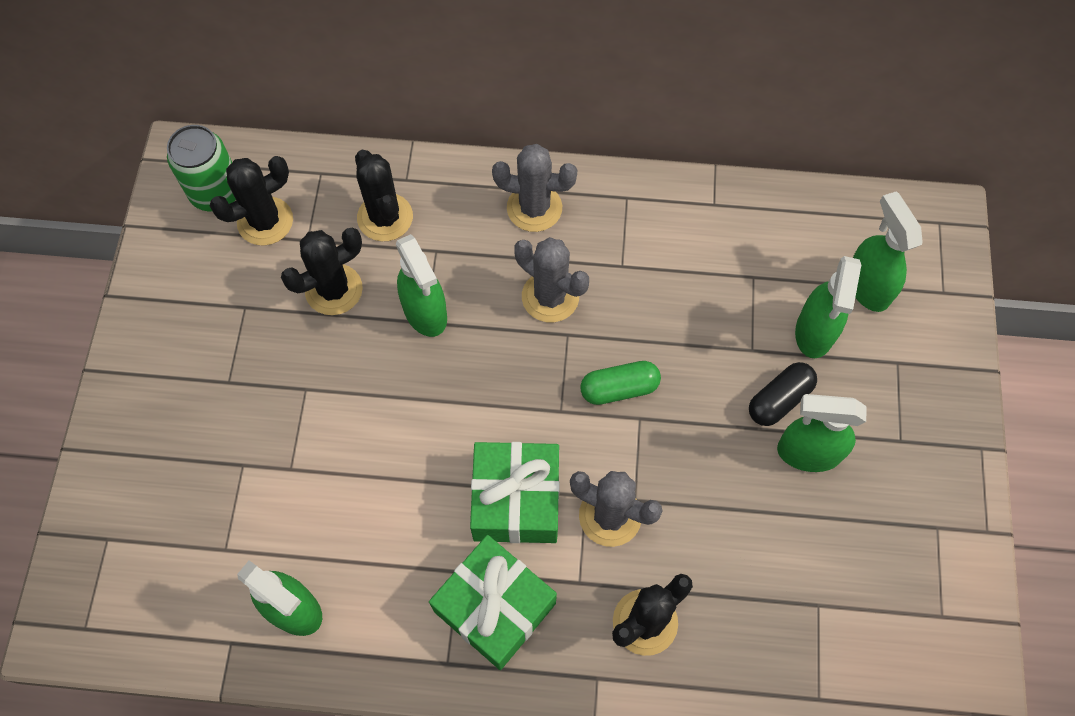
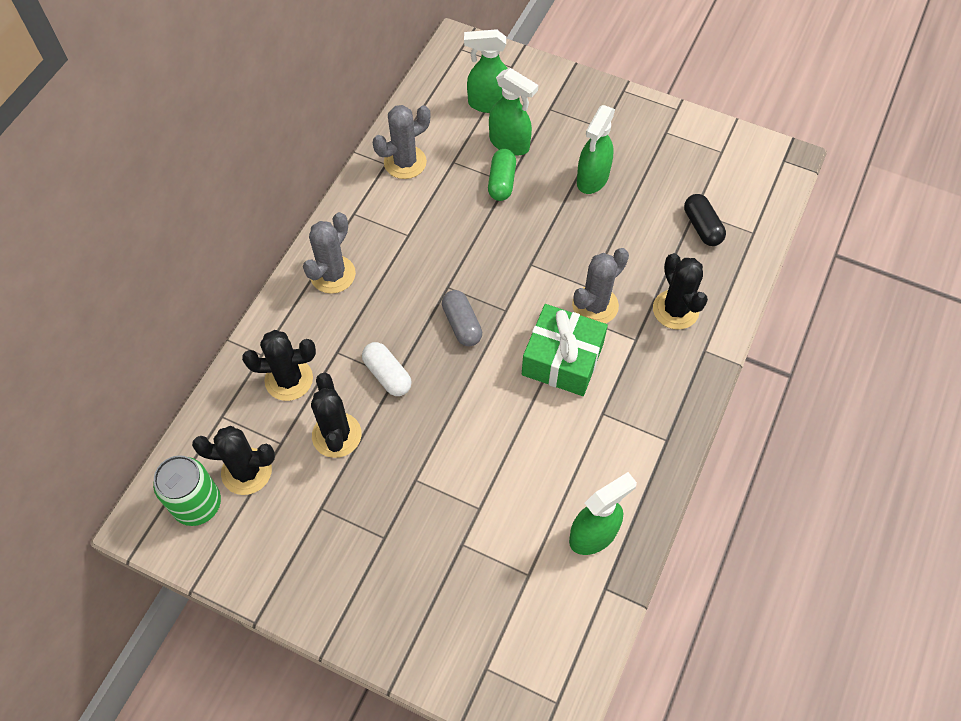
camera: 70 degrees left, 5 degrees down
black cactus [210,156,293,246] -> black cactus turned 75 degrees counterclockwise [192,426,275,495]
green spray bottle [396,234,447,337] -> white capsule [362,342,412,396]
green gift [429,535,557,670] -> none
grey cactus [514,237,589,322] -> grey cactus moved to [373,105,430,179]
green capsule [580,361,661,405] -> green capsule moved to [488,149,516,201]
black capsule [749,362,817,426] -> black capsule moved to [684,194,726,246]
none -> grey capsule [442,290,482,346]

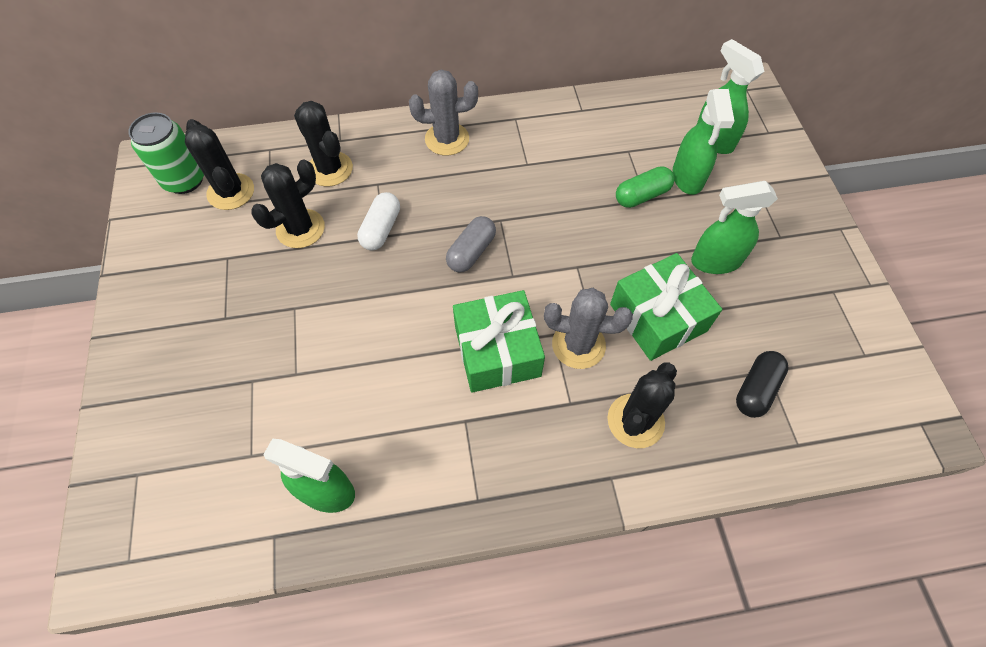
camera: 55 degrees right, 0 degrees up
grey cactus [373,105,430,179] -> none
none -> green gift [610,253,722,361]

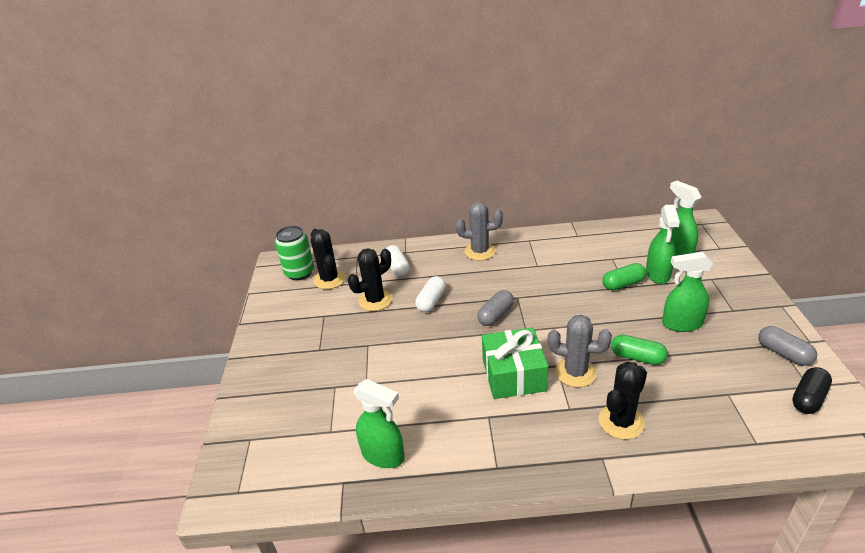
camera: 10 degrees right, 25 degrees down
black cactus [294,101,353,187] -> white capsule [386,245,410,277]
green gift [610,253,722,361] -> green capsule [611,335,668,365]
black capsule [736,351,789,418] -> black capsule moved to [792,367,832,414]
none -> grey capsule [758,326,817,366]

